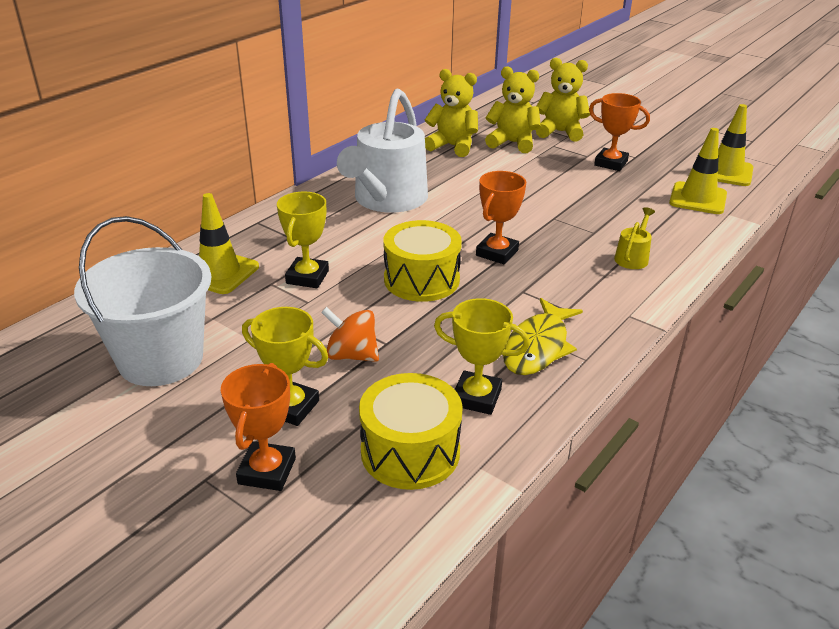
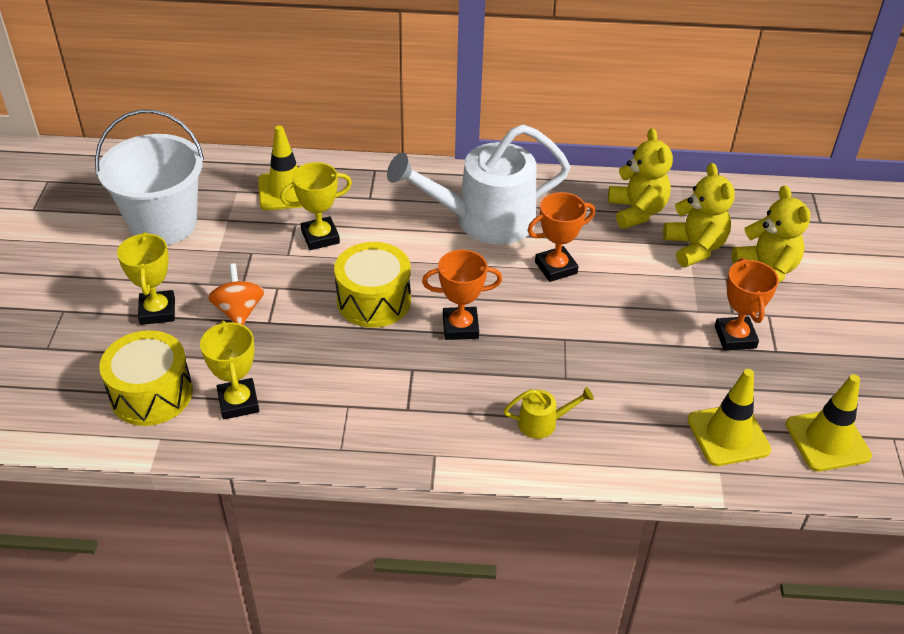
camera: 55 degrees right, 10 degrees up
orange trophy [221,363,296,491] -> orange trophy moved to [527,192,595,282]
yellow fish [503,298,583,375] -> none

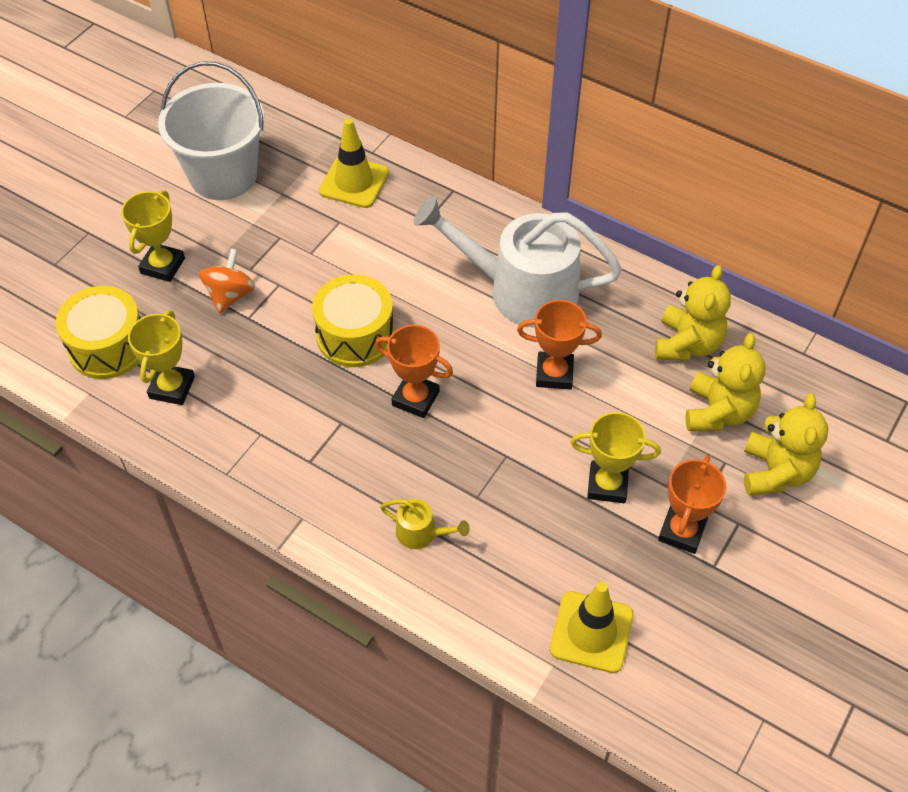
camera: 30 degrees right, 10 degrees up
yellow trophy [280,162,352,250] -> yellow trophy moved to [570,412,661,503]
yellow traffic cone [786,374,872,472] -> none

